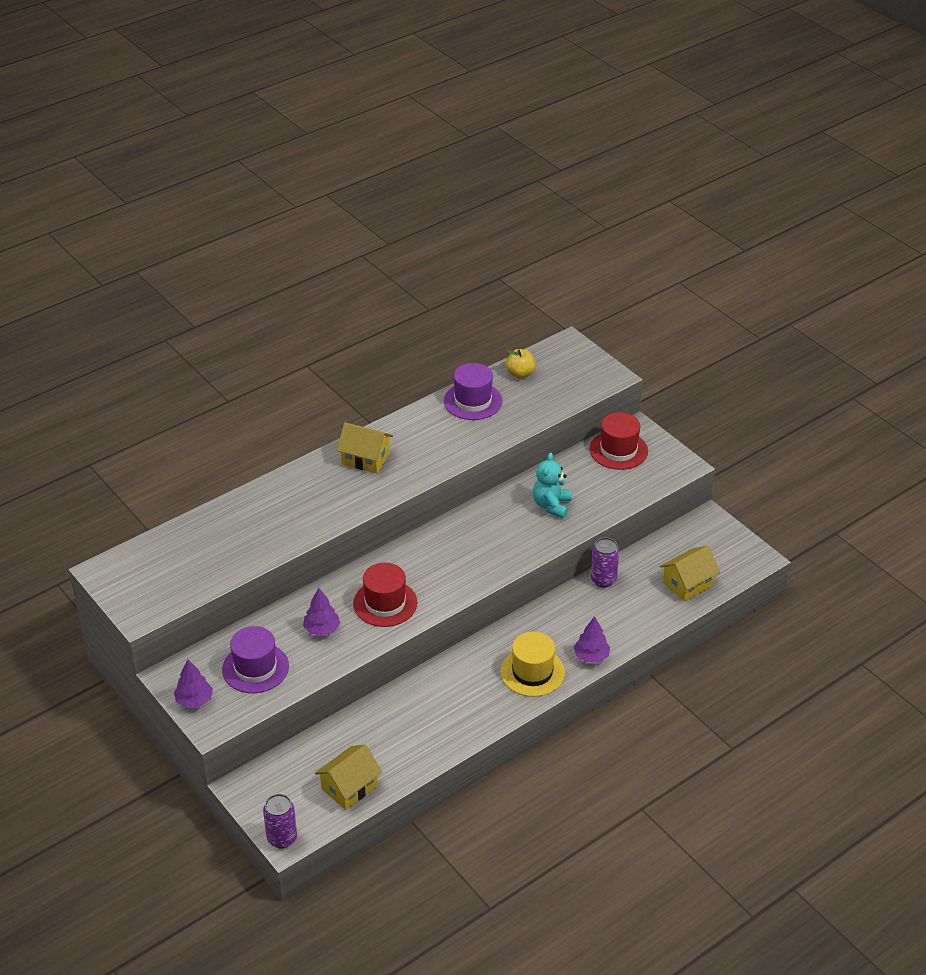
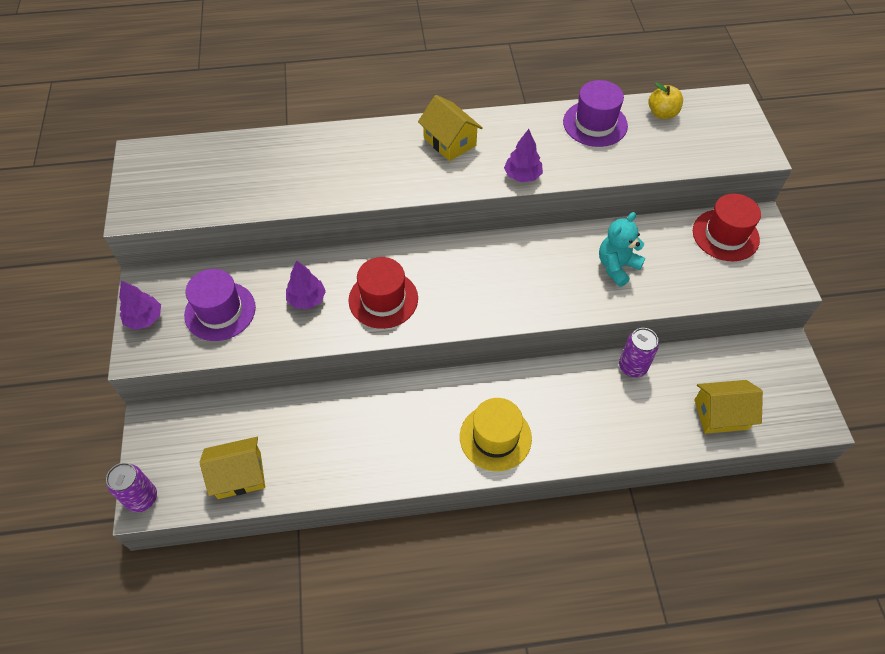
camera: 30 degrees right, 15 degrees up
purple tree [574,616,610,663] -> purple tree moved to [504,129,543,182]

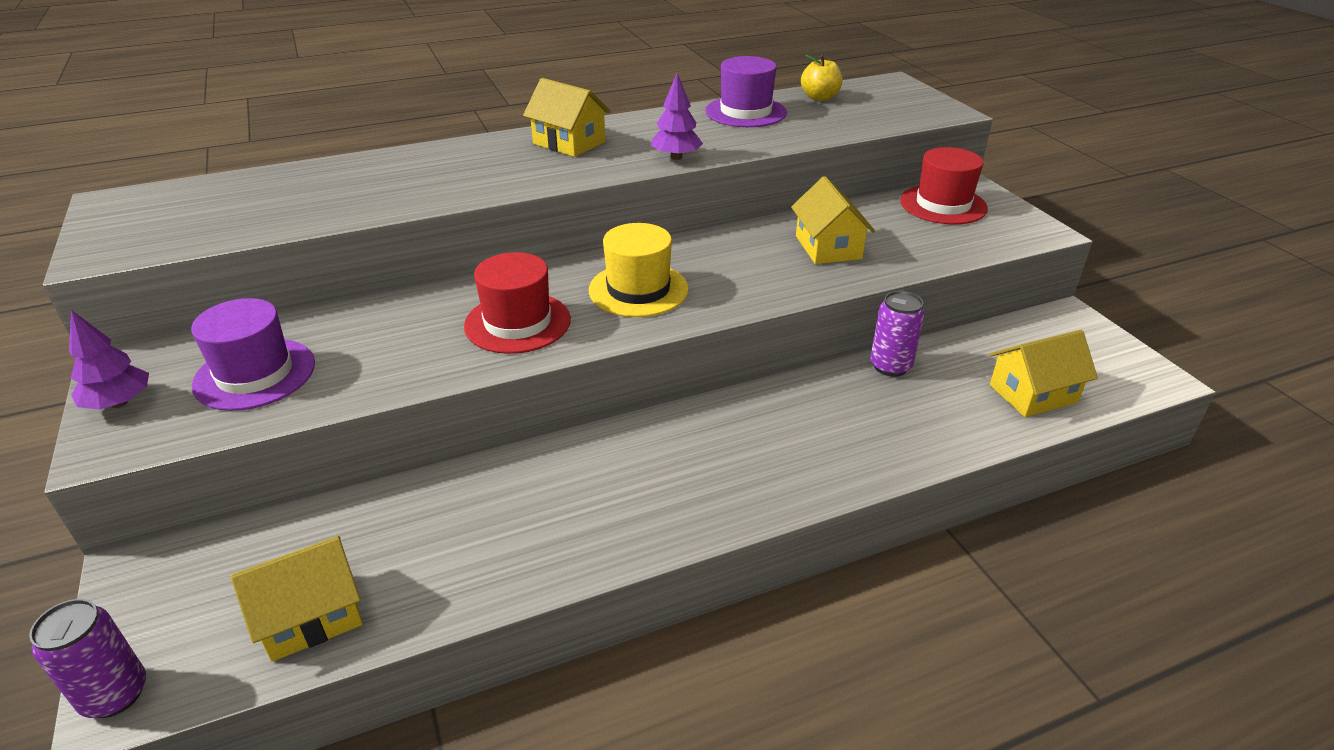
camera: 15 degrees left, 20 degrees down
purple tree [286,260,326,309] -> none
yellow hat [460,398,532,471] -> yellow hat moved to [589,223,689,317]
turquoise teddy bear [599,212,645,287] -> yellow house [791,176,875,264]

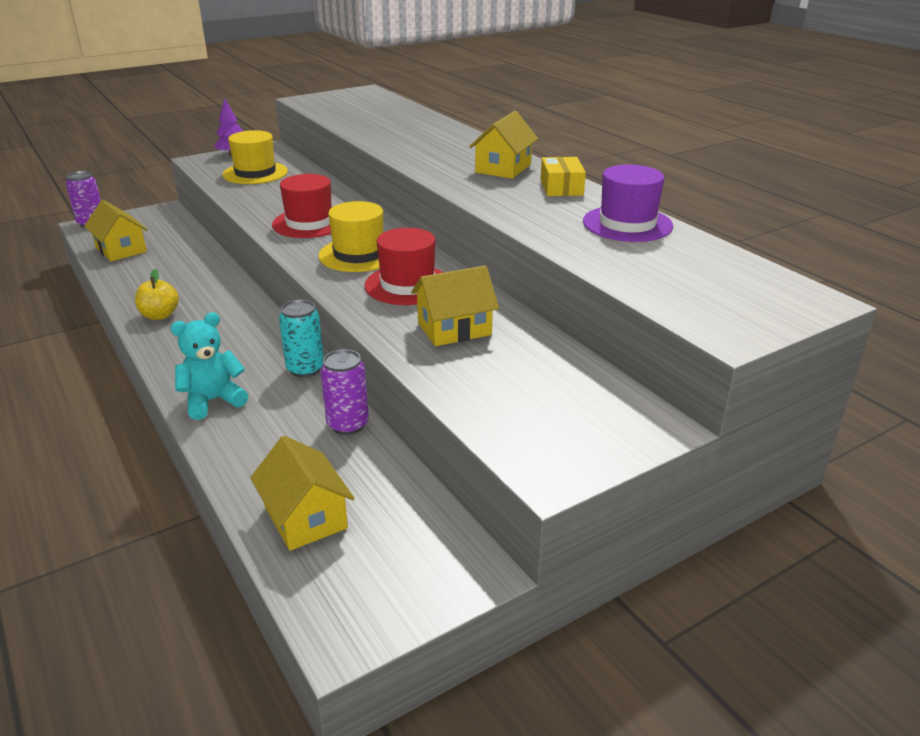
camera: 80 degrees right, 5 degrees down
purple hat [191,298,315,411] -> yellow hat [223,130,288,184]
purple tree [651,73,703,160] -> none
yellow apple [801,54,843,101] -> yellow apple moved to [135,269,179,320]
red hat [900,147,988,224] -> red hat moved to [364,228,444,305]
none -> turquoise teddy bear [171,312,248,420]
none -> turquoise can [279,300,324,377]
none -> yellow box [541,157,586,196]

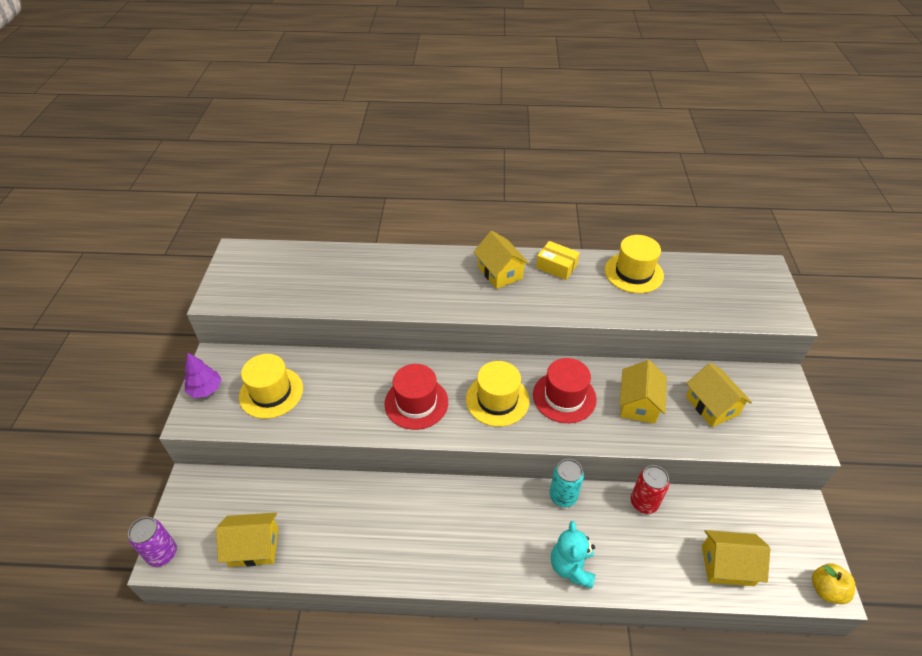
camera: 55 degrees left, 15 degrees up
yellow apple [135,269,179,320] -> yellow apple moved to [812,564,855,604]
purple can [320,349,369,435] -> red can [631,465,670,514]
purple hat [583,164,673,242] -> yellow hat [605,235,664,293]
none -> yellow house [686,363,752,427]

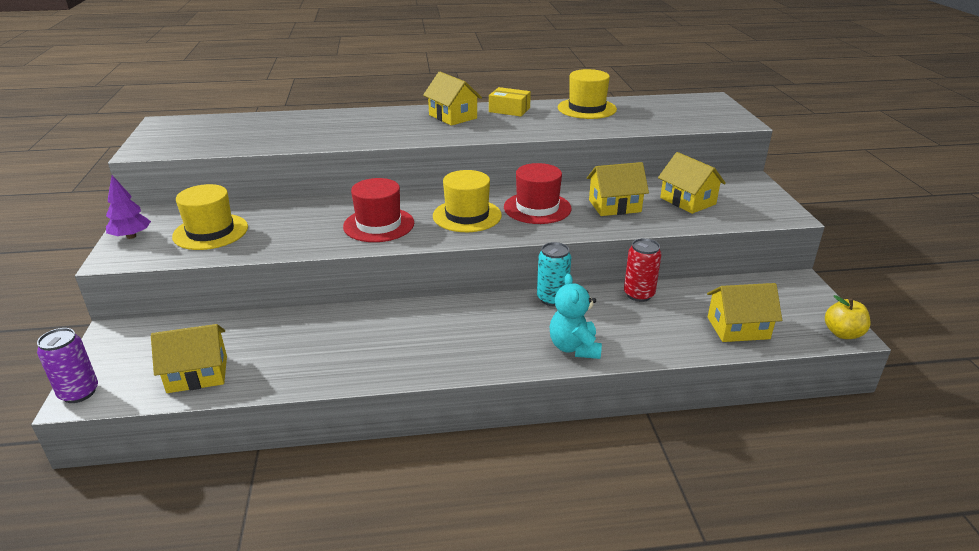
camera: 10 degrees left, 15 degrees down
yellow house [619,360,667,424] -> yellow house turned 75 degrees clockwise [587,162,649,216]

